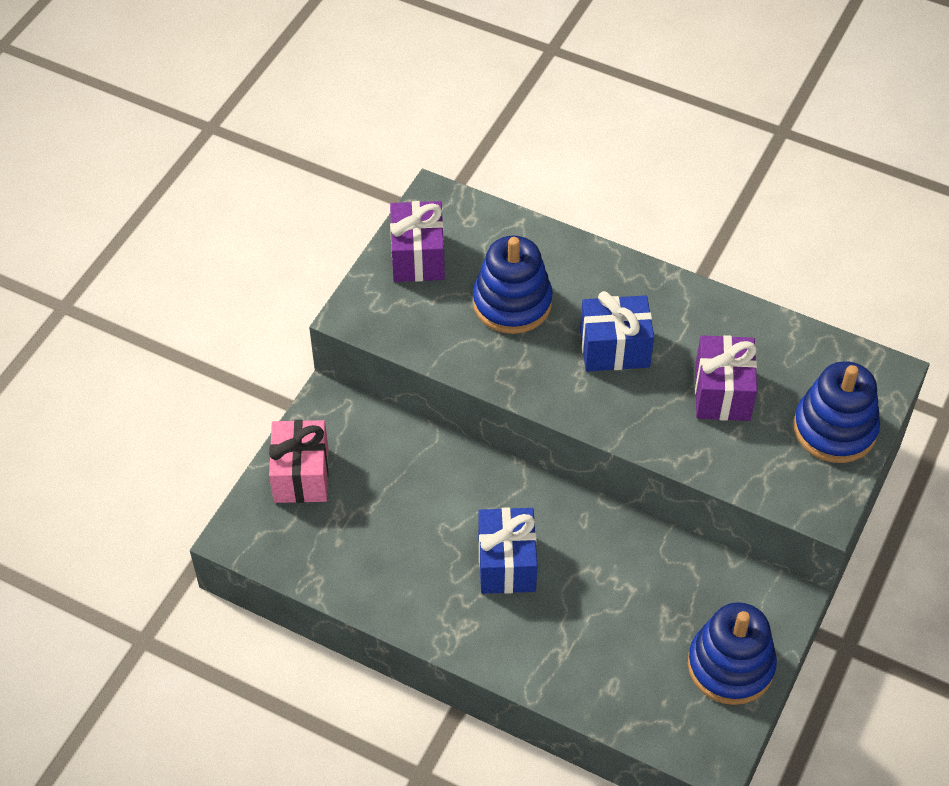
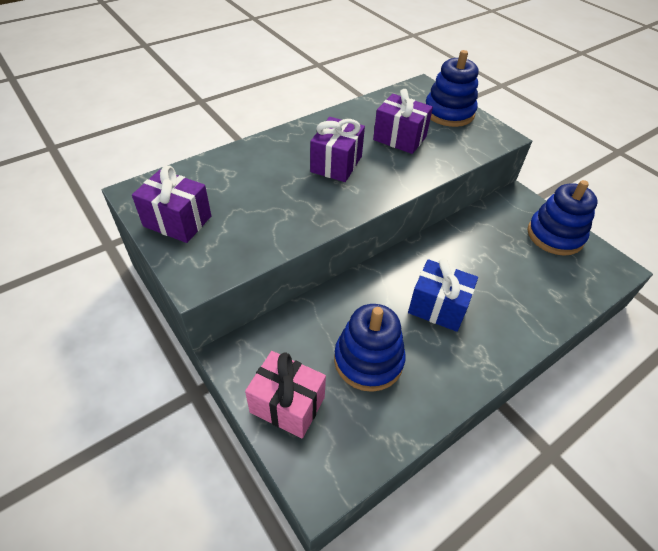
camera: 65 degrees left, 5 degrees down
blue stacking toy [473,236,553,334] -> blue stacking toy moved to [334,304,406,392]
blue gift [580,291,654,372] -> purple gift [310,117,365,182]

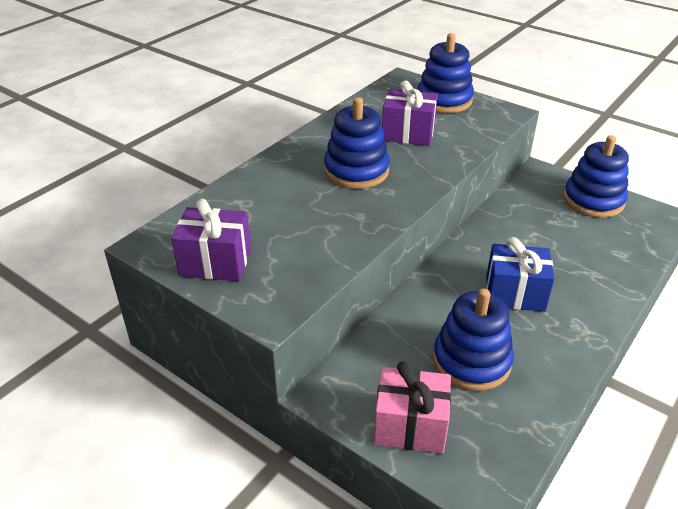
camera: 15 degrees left, 10 degrees down
purple gift [310,117,365,182] -> blue stacking toy [324,97,390,189]

